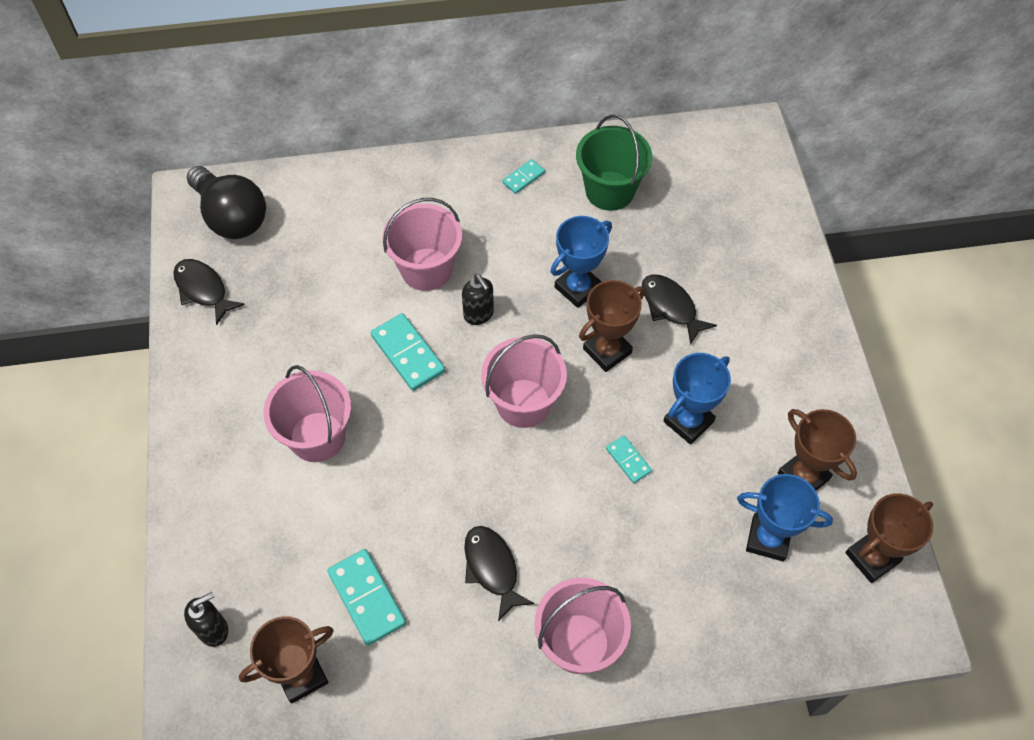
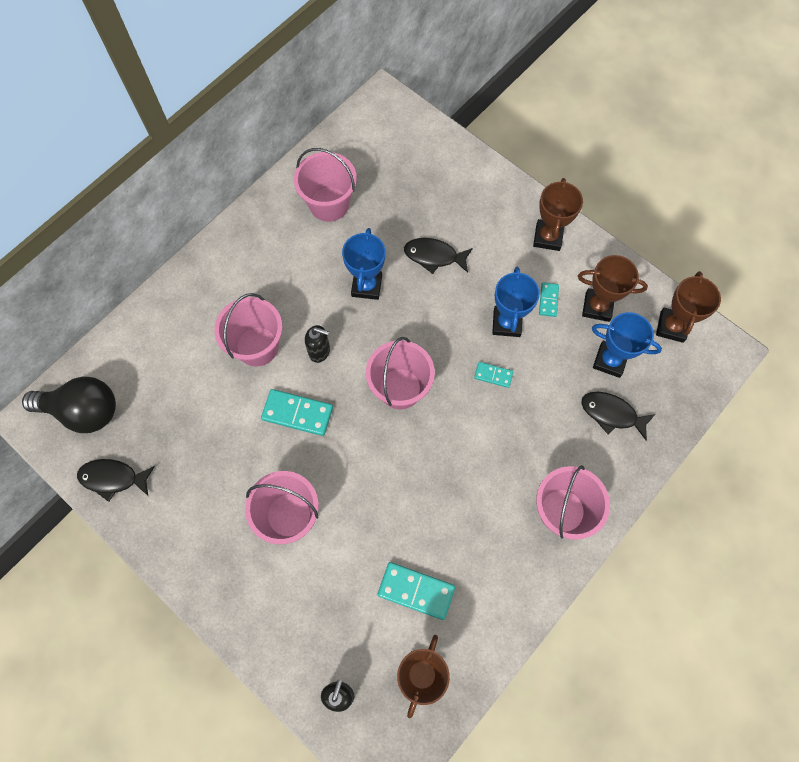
camera: 40 degrees left, 10 degrees up
black fish [464,526,535,621] -> black fish moved to [581,391,656,441]
turquoise domino [502,159,545,194] -> turquoise domino moved to [539,282,559,317]
green bucket [576,114,652,211] -> pink bucket [294,148,357,222]
brown trophy [579,280,645,372] -> brown trophy moved to [533,178,583,251]
blue trophy [737,474,833,562] -> blue trophy turned 45 degrees clockwise [592,312,662,378]

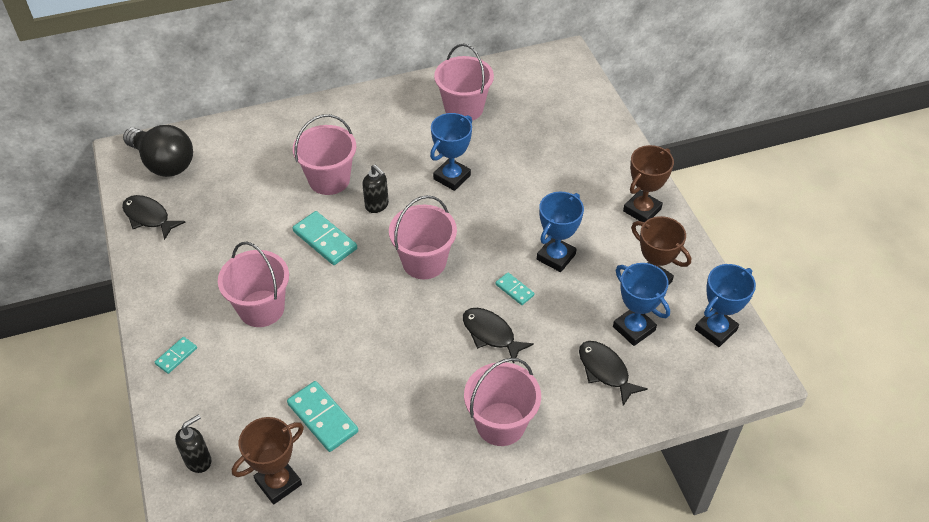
camera: 30 degrees right, 20 degrees down
black fish [404,238,473,274] -> black fish moved to [463,308,534,364]
turquoise domino [539,282,559,317] -> turquoise domino moved to [155,337,197,374]
brown trophy [656,271,721,343] -> blue trophy [695,264,756,347]

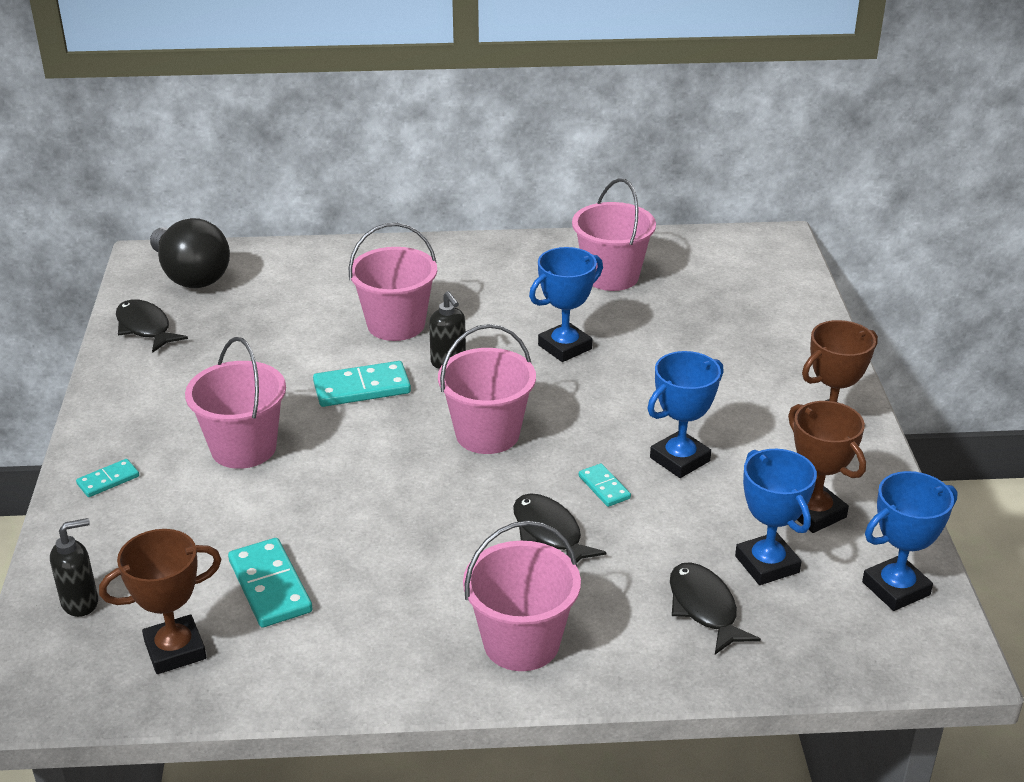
camera: 15 degrees right, 15 degrees down
turquoise domino [293,211,357,265] -> turquoise domino turned 75 degrees counterclockwise [313,361,411,407]

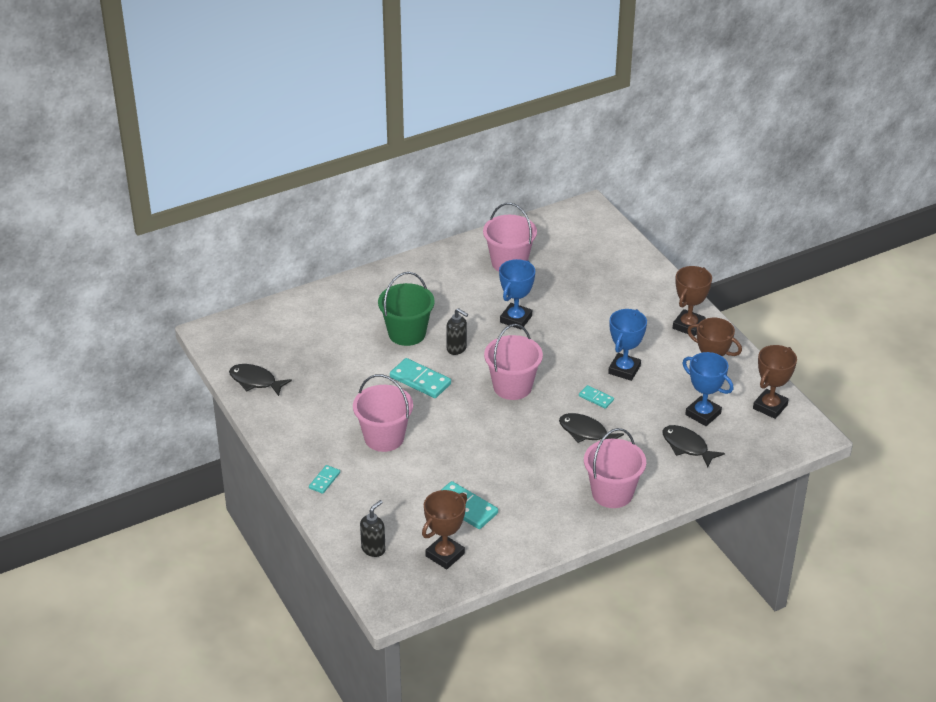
camera: 25 degrees left, 5 degrees up
black light bulb [150,218,230,288] -> none
turquoise domino [313,361,411,407] -> turquoise domino turned 75 degrees clockwise [390,358,451,398]
pink bucket [349,223,437,341] -> green bucket [378,272,435,346]
blue trophy [862,471,958,611] -> brown trophy [753,345,797,419]

